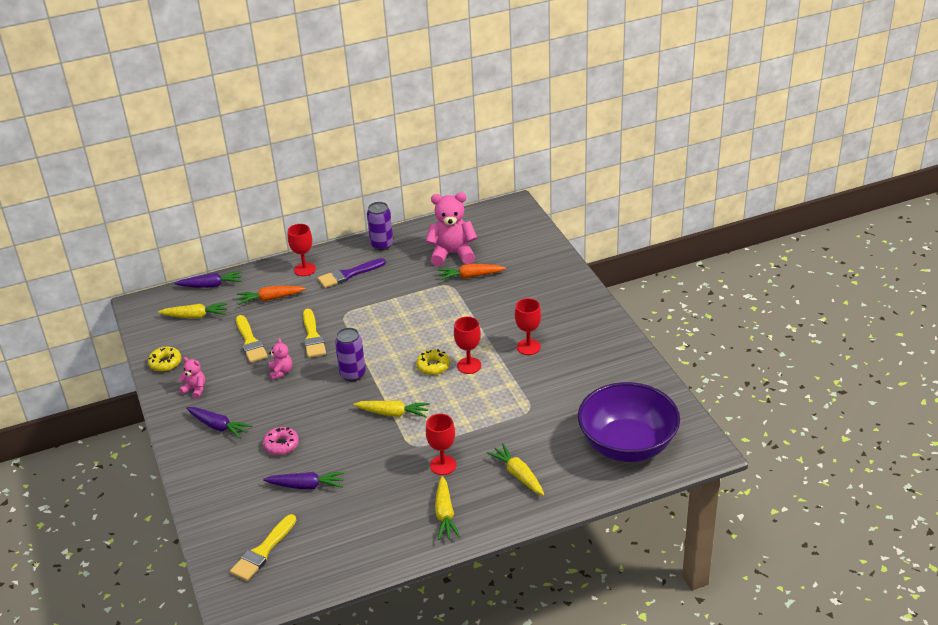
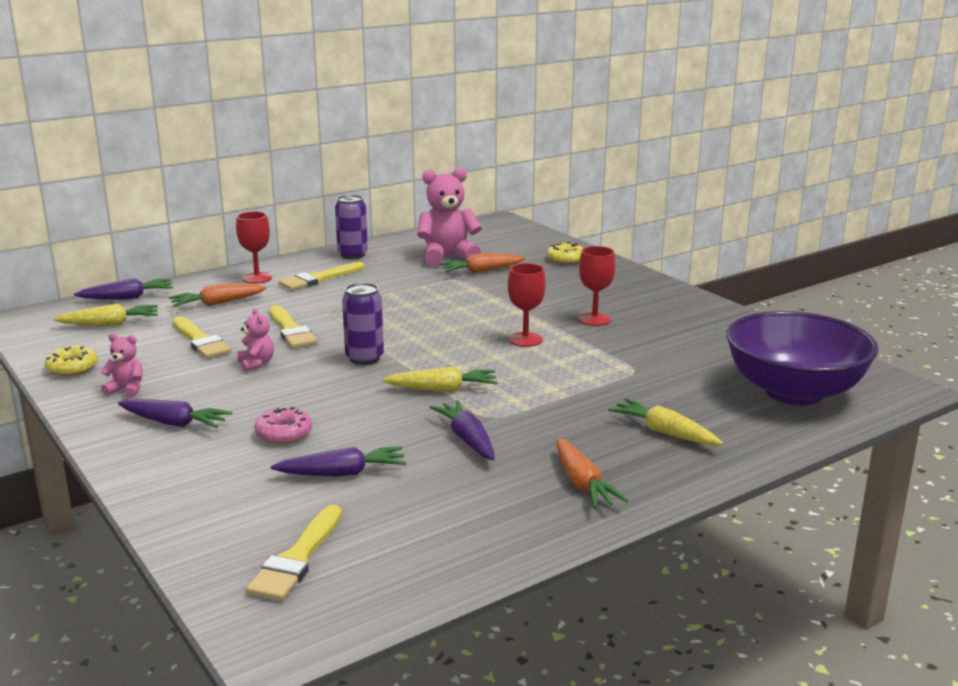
camera: 15 degrees left, 15 degrees down
purple brush [318,258,386,288] -> yellow brush [279,262,365,290]
yellow donut [416,349,450,375] -> yellow donut moved to [547,242,583,264]
red goblet [426,414,456,475] -> none
yellow carrot [435,476,460,540] -> orange carrot [556,438,629,508]
none -> purple carrot [430,400,495,460]

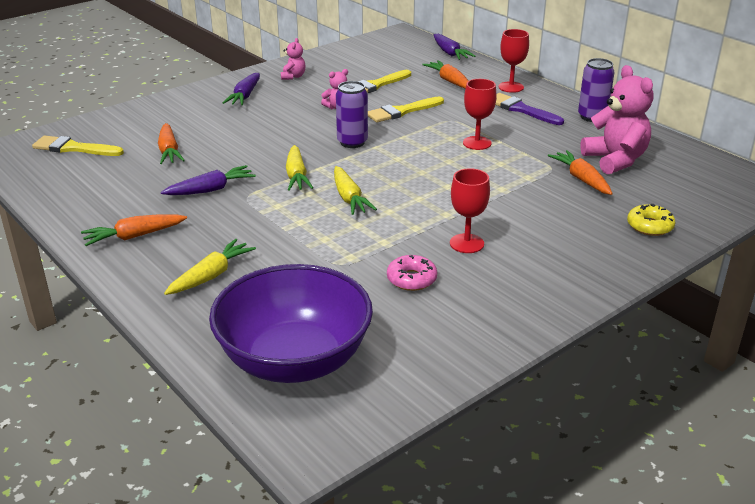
camera: 85 degrees right, 10 degrees up
yellow donut [45,346,98,376] -> none
yellow carrot [53,304,158,326] -> yellow carrot moved to [334,166,377,215]
pink donut [254,407,312,444] -> pink donut moved to [387,255,437,291]
purple carrot [271,446,406,477] -> orange carrot [158,123,185,164]
yellow brush [279,262,365,290] -> purple brush [495,93,564,125]
red goblet [508,263,546,347] -> red goblet moved to [463,79,497,150]

